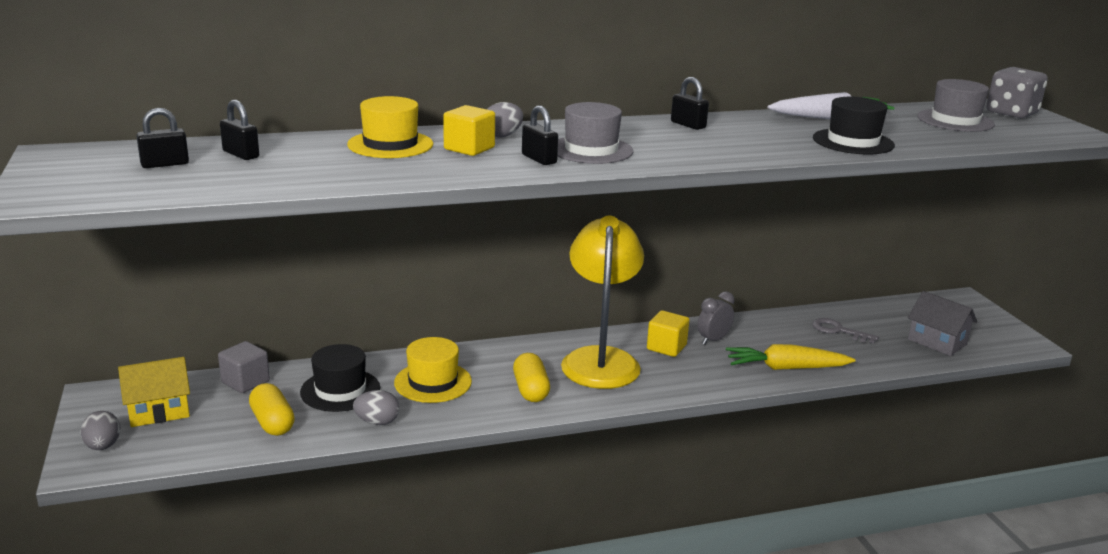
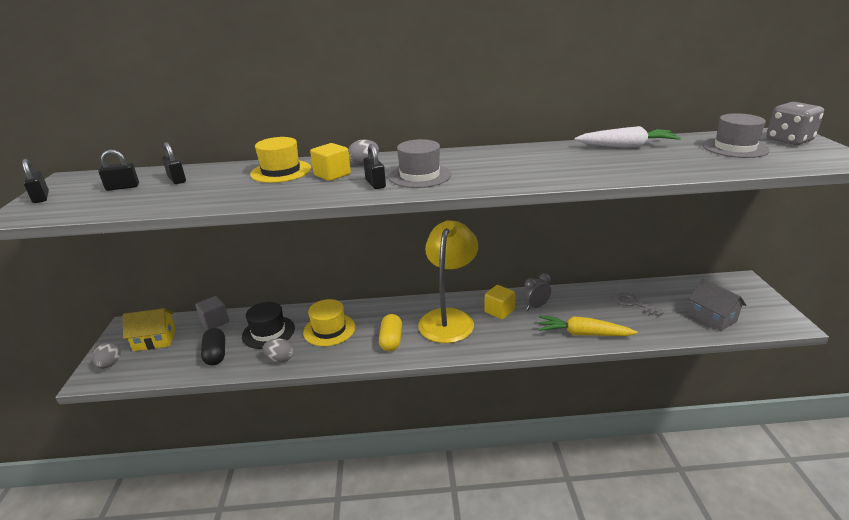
camera: 15 degrees right, 5 degrees up
yellow capsule [249,383,295,436] -> black capsule [201,328,225,366]
black padlock [671,77,709,130] -> black padlock moved to [22,159,49,203]
black hat [813,97,895,154] -> none

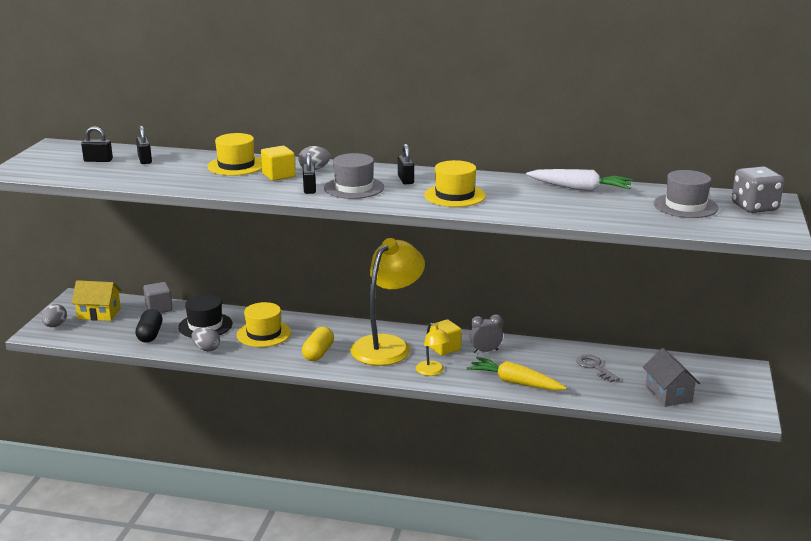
camera: 15 degrees right, 5 degrees down
black padlock [22,159,49,203] -> black padlock moved to [398,144,414,184]
none -> yellow lamp [416,323,451,376]
none -> yellow hat [424,160,486,207]

